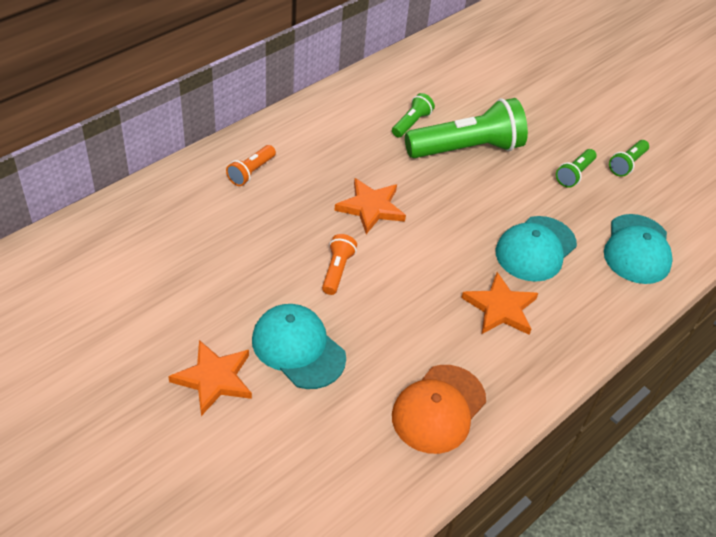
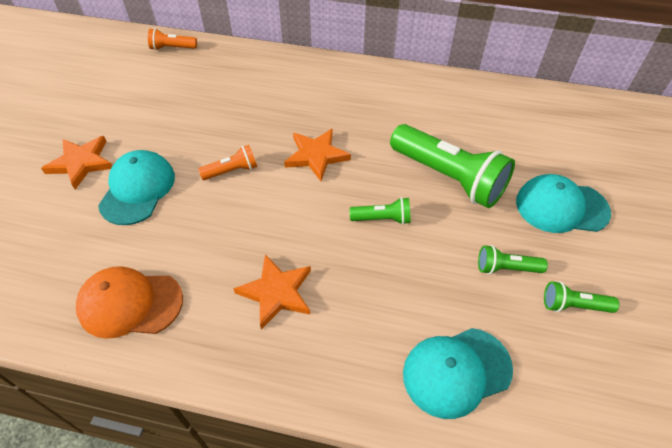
camera: 60 degrees right, 5 degrees up
orange flashlight [226,145,276,186] -> orange flashlight moved to [148,28,197,50]
green flashlight [392,93,435,138] -> green flashlight moved to [349,197,410,225]
turquoise cap [496,216,577,282] -> turquoise cap moved to [516,174,611,233]

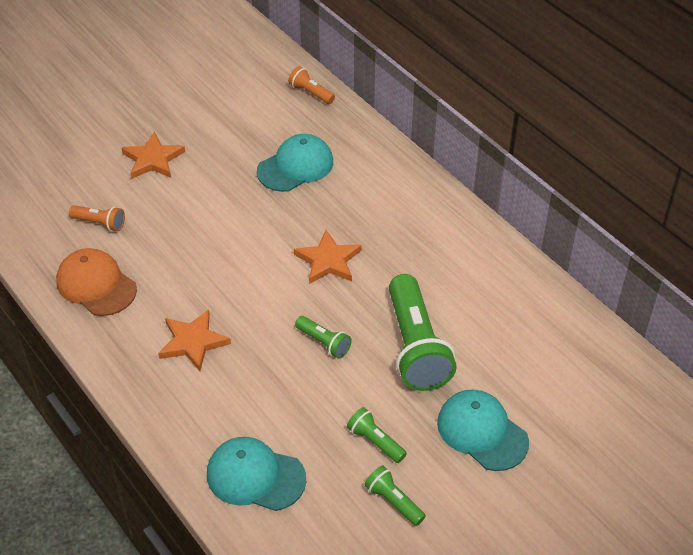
camera: 40 degrees right, 5 degrees down
turquoise cap [98,150,175,225] -> turquoise cap moved to [257,134,333,192]
orange flashlight [198,145,257,180] -> orange flashlight moved to [69,205,125,231]

